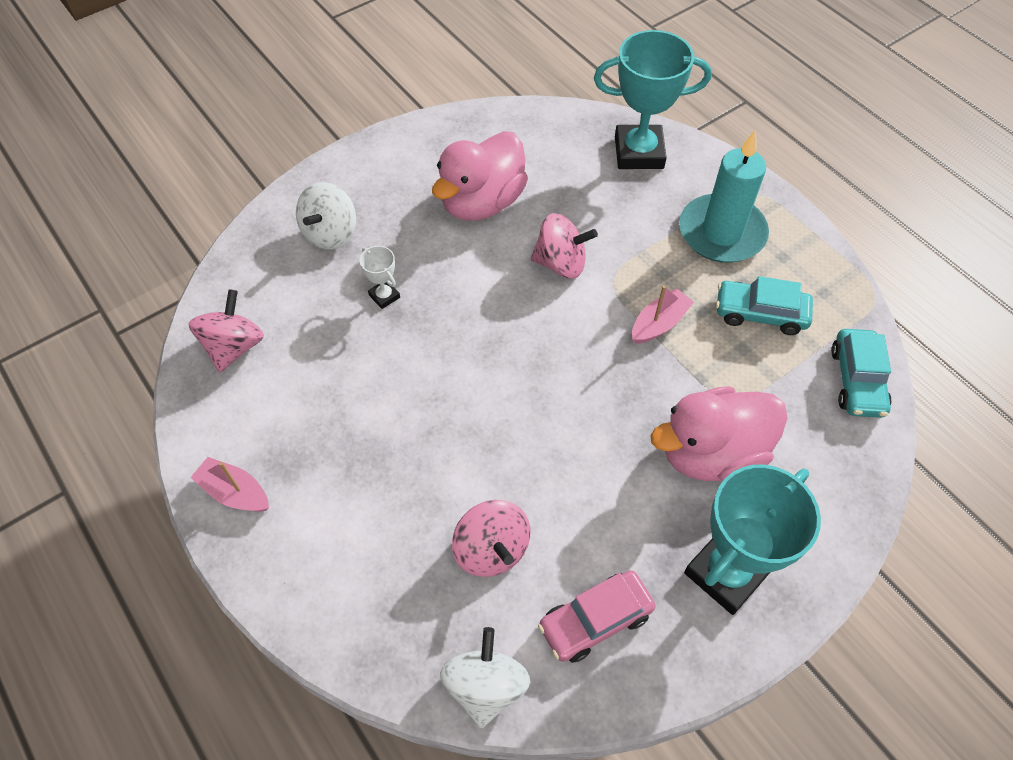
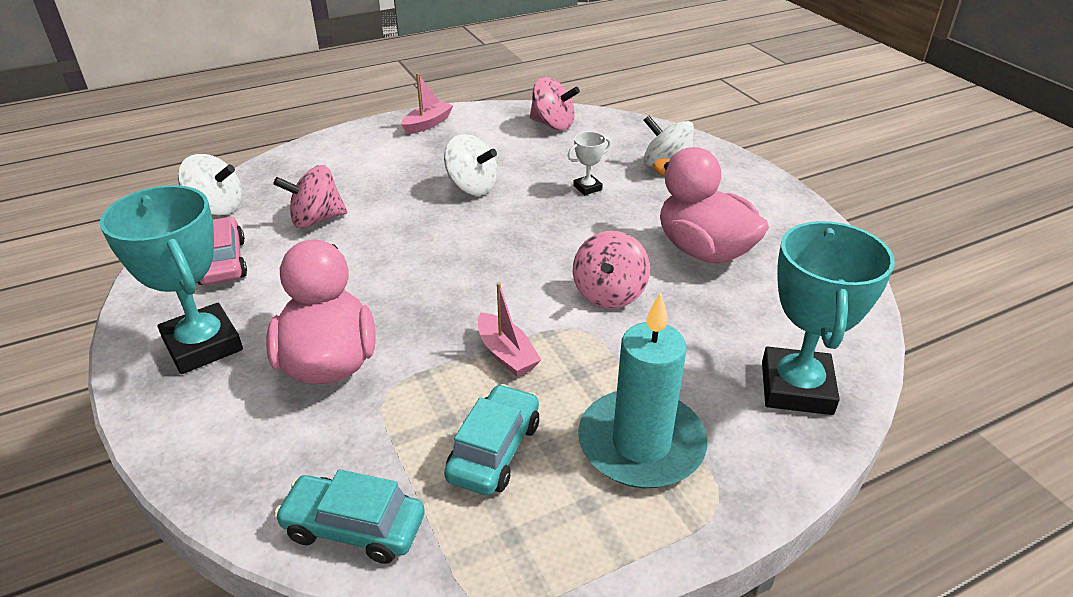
camera: 100 degrees right, 20 degrees down
none -> white spinning top [444,134,498,196]

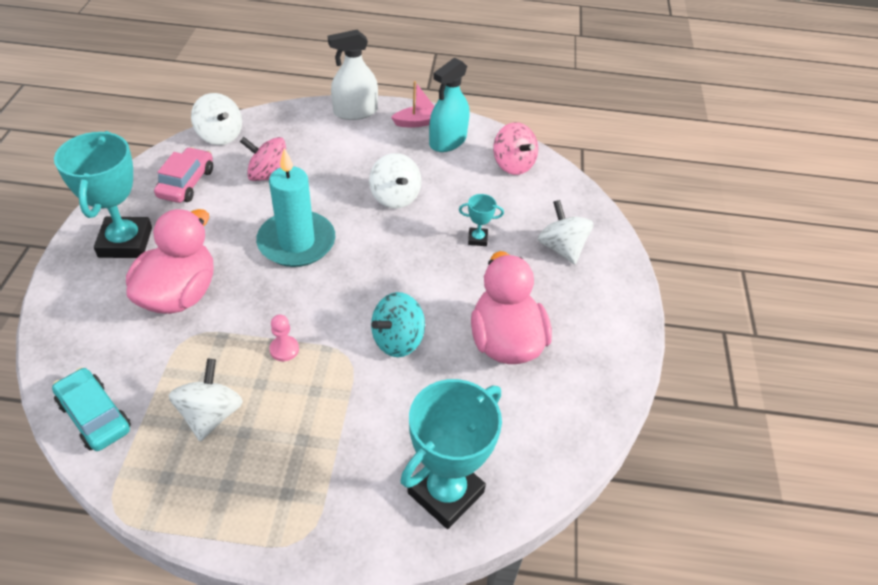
camera: 30 degrees right, 10 degrees up
turquoise car [444,384,539,495] -> white spinning top [168,359,243,441]
pink boat [478,282,541,377] -> pink pawn [269,315,299,361]
white trophy [568,132,611,195] -> turquoise trophy [459,194,504,246]
pink spinning top [573,231,650,309] -> turquoise spinning top [371,292,425,357]
turquoise candle [578,292,707,488] -> turquoise candle moved to [256,148,335,267]
none -> white spray bottle [328,30,378,120]
none -> turquoise spray bottle [429,58,470,152]

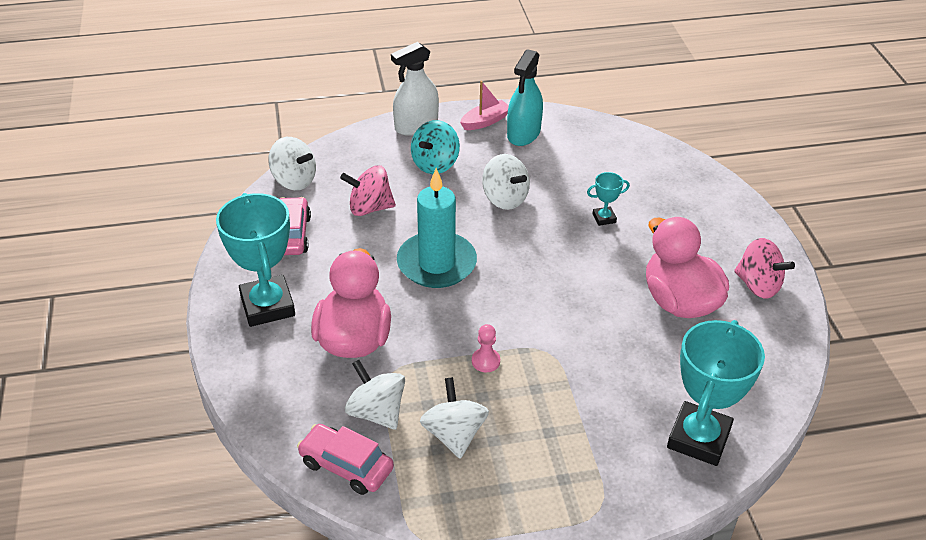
camera: 15 degrees left, 5 degrees down
turquoise car [52,367,131,451] -> pink car [297,424,394,495]
turquoise spinning top [371,292,425,357] -> turquoise spinning top moved to [411,120,460,174]
pink spinning top [493,122,538,175] -> pink spinning top moved to [734,238,795,298]
white spinning top [538,200,594,264] -> white spinning top moved to [345,360,405,430]

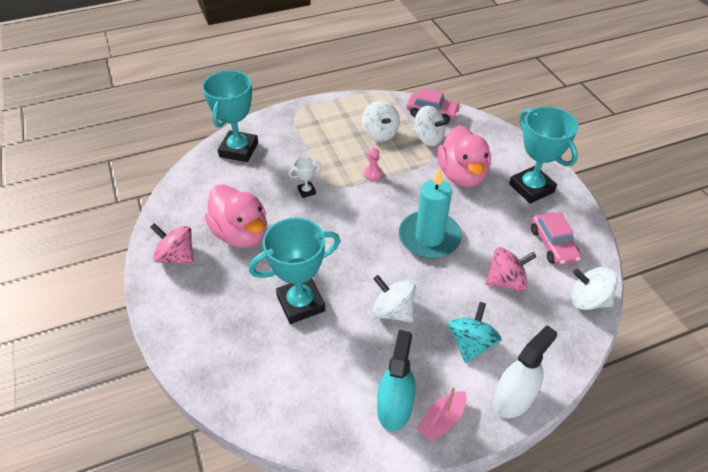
camera: 170 degrees right, 5 degrees up
turquoise trophy [587,172,630,226] -> turquoise trophy [249,218,340,324], size x2.24
none -> white trophy [289,157,321,198]

